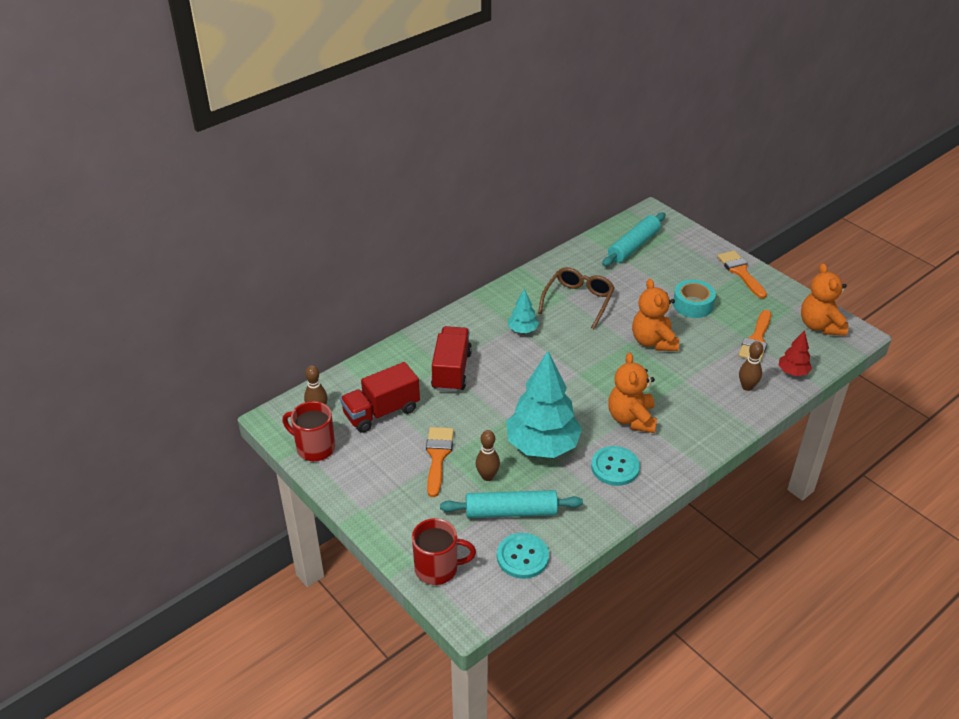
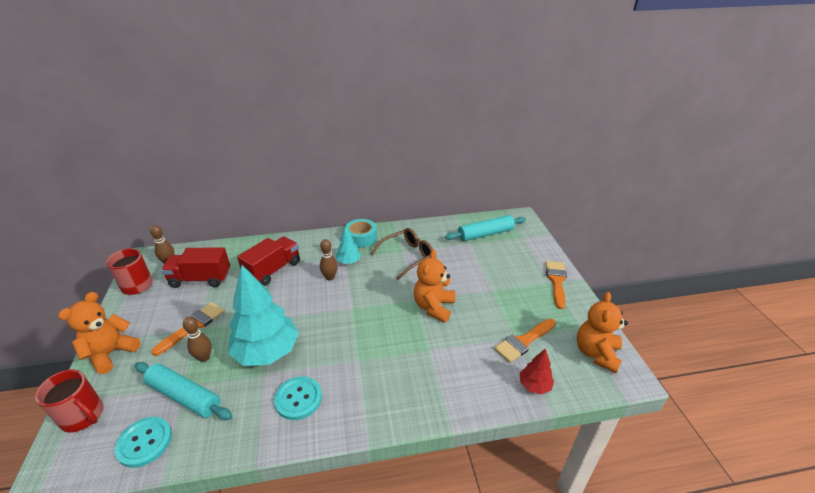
camera: 30 degrees right, 5 degrees down
orange teddy bear [608,353,657,433] -> orange teddy bear moved to [58,292,141,374]
turquoise tape [673,280,716,318] -> turquoise tape moved to [345,219,377,248]
brown bowling pin [739,341,763,391] -> brown bowling pin moved to [320,239,338,280]

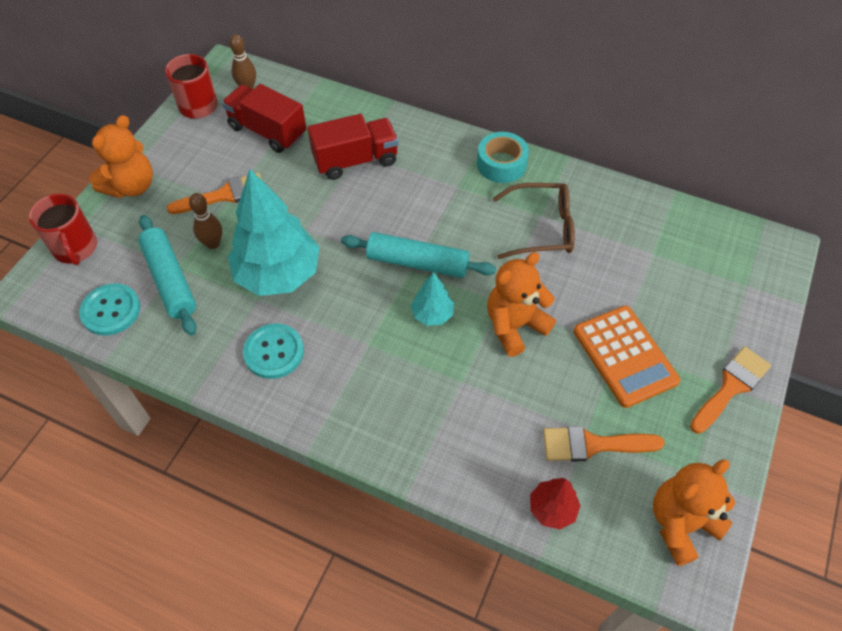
camera: 35 degrees right, 20 degrees up
orange teddy bear [58,292,141,374] -> orange teddy bear turned 150 degrees clockwise [89,115,153,198]
brown bowling pin [320,239,338,280] -> none
turquoise tree [336,227,361,264] -> turquoise tree moved to [411,272,454,326]
turquoise rolling pin [445,215,526,241] -> turquoise rolling pin moved to [341,232,496,278]
none -> orange calculator [573,306,680,408]

